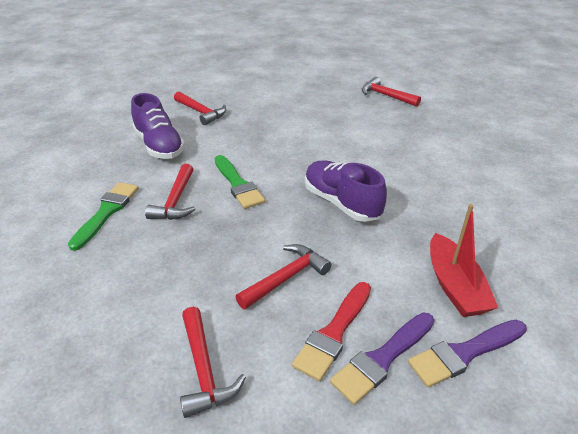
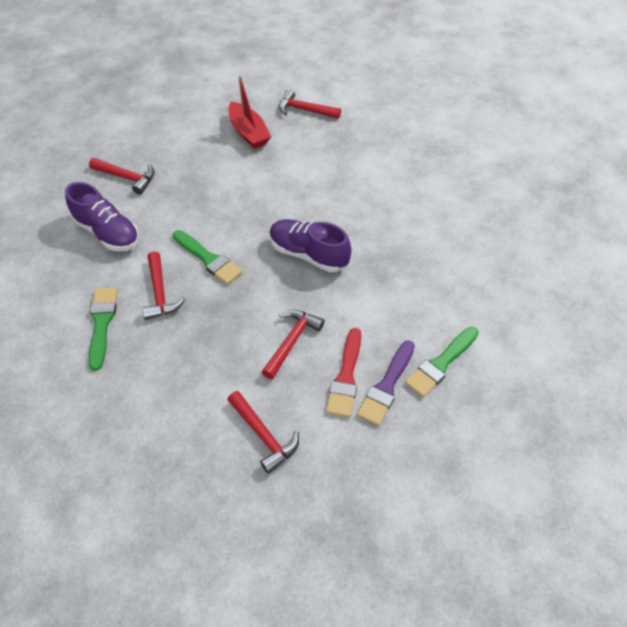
camera: 20 degrees left, 15 degrees up
purple brush [408,320,527,388] -> green brush [405,327,479,397]
red boat [430,204,498,317] -> red boat moved to [228,76,271,149]

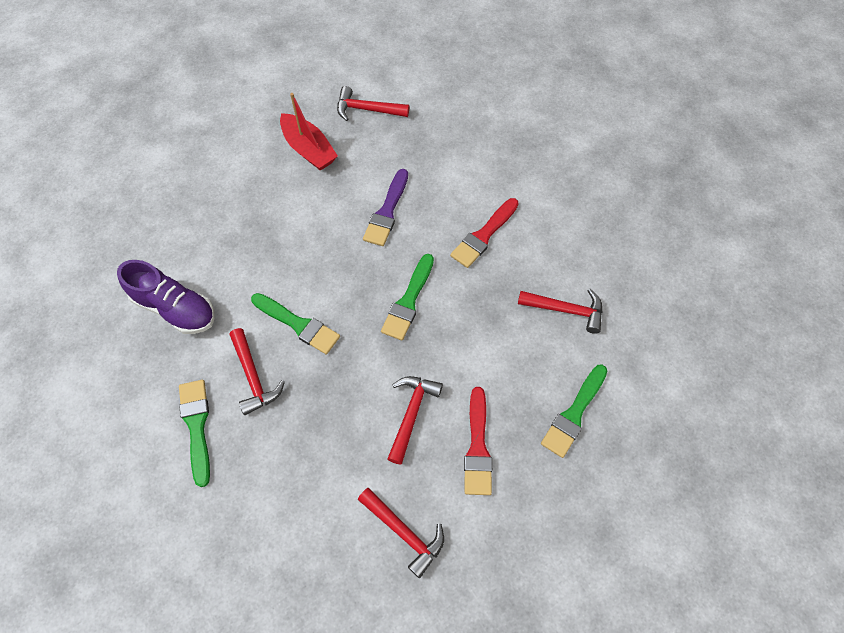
camera: 10 degrees left, 10 degrees up
red hammer [89,158,155,195] -> red hammer moved to [518,289,603,334]
purple shoe [270,219,351,272] -> green brush [381,254,434,341]
purple brush [357,340,415,426] -> purple brush moved to [363,169,408,246]
none -> red brush [450,198,519,268]

